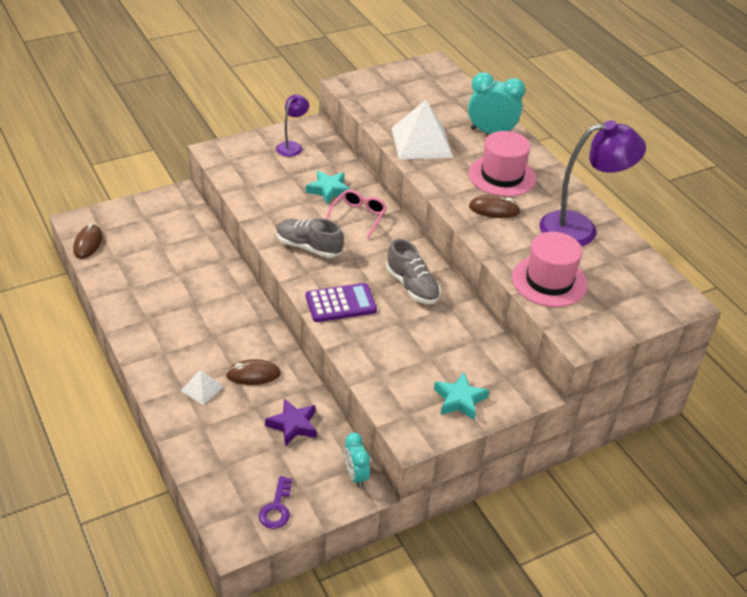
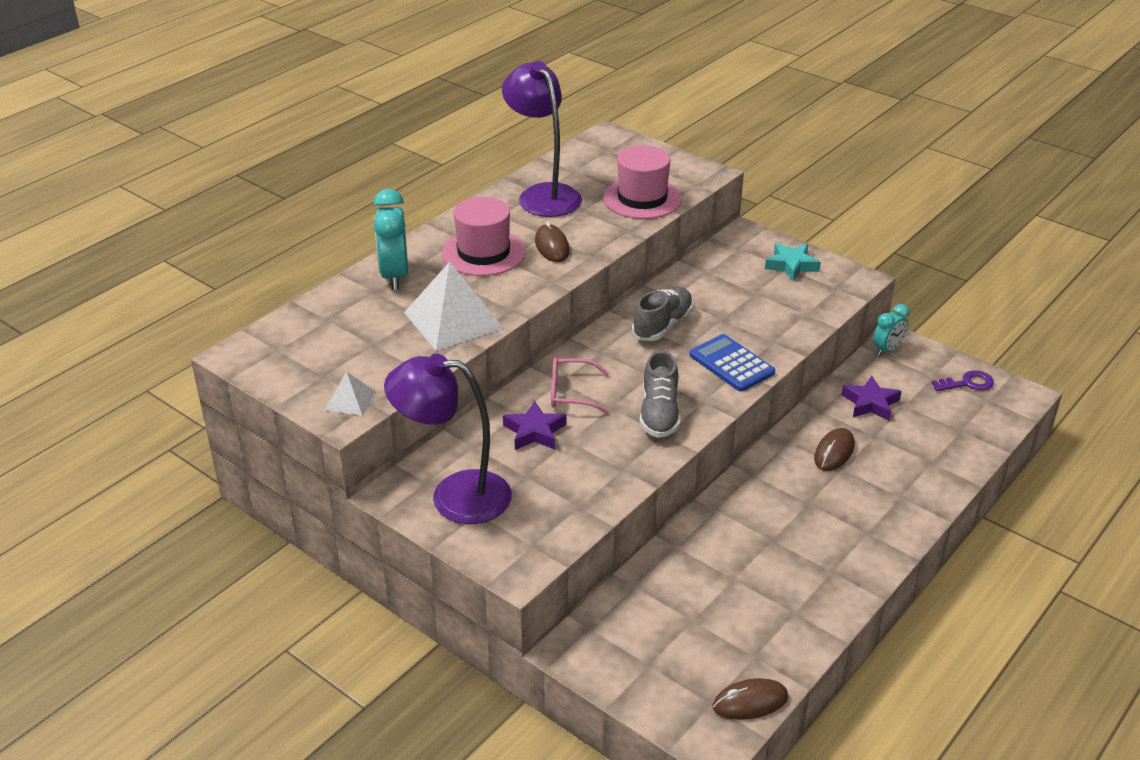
camera: 110 degrees left, 5 degrees down
white pyramid [181,369,223,405] -> white pyramid moved to [325,371,375,416]
brown mouse [226,359,281,385] -> brown mouse turned 60 degrees clockwise [814,428,854,471]
purple lamp [276,94,309,157] -> purple lamp [384,354,512,524], size x1.90
turquoise star [306,171,350,204] -> purple star [503,401,567,450]
purple calculator [306,283,377,322] -> blue calculator [690,334,775,391]

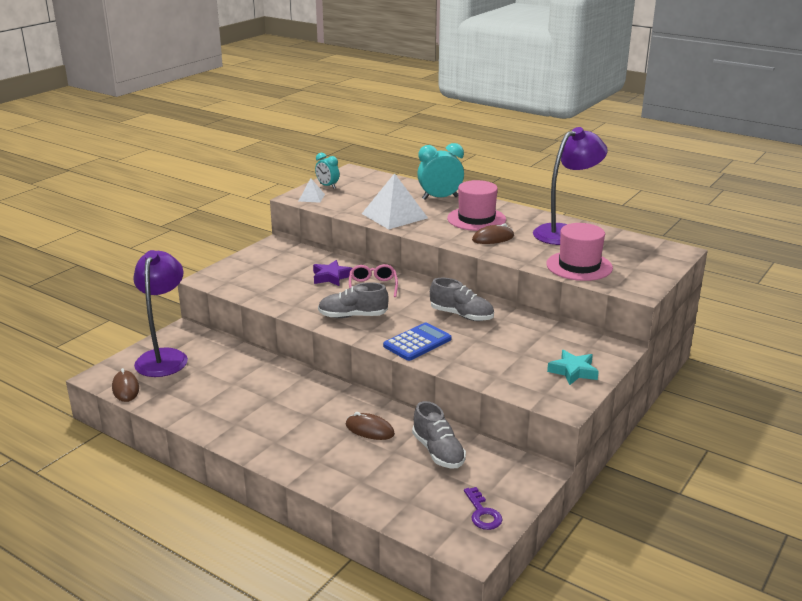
camera: 85 degrees right, 10 degrees down
purple lamp [384,354,512,524] -> purple lamp moved to [133,250,188,377]
purple star [841,376,902,421] -> grey shoe [412,401,466,468]
turquoise clock [873,304,910,356] -> turquoise clock moved to [315,153,339,188]

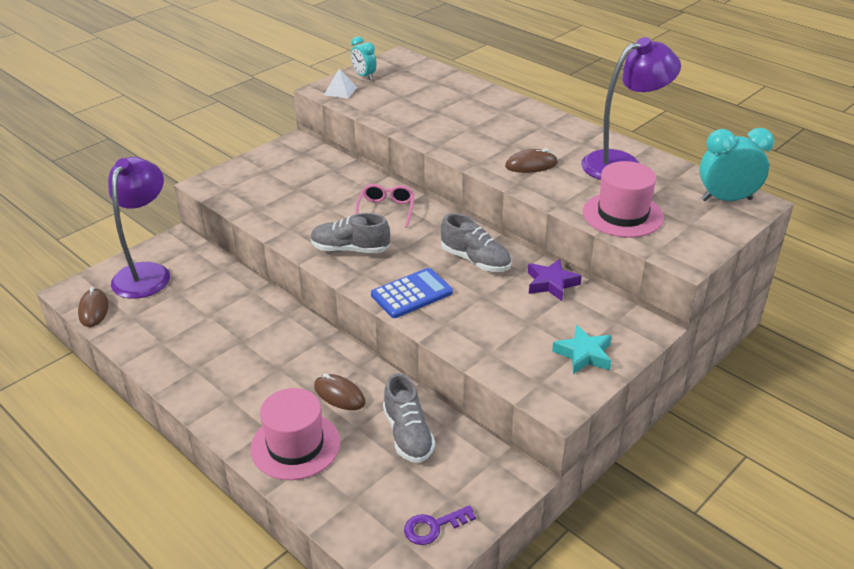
camera: 10 degrees right, 10 degrees up
purple star [313,260,352,286] -> purple star moved to [528,259,582,301]
white pyramid [362,173,428,229] -> none
turquoise clock [417,143,464,200] -> turquoise clock moved to [699,128,774,201]
pink hat [447,180,506,231] -> pink hat moved to [250,388,340,480]
purple key [464,487,502,530] -> purple key turned 75 degrees clockwise [404,505,476,545]

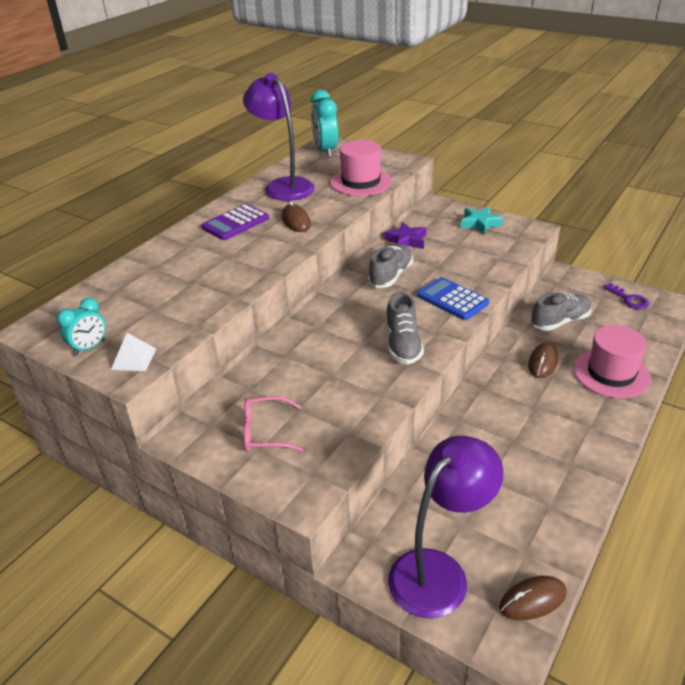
camera: 100 degrees left, 0 degrees up
purple lamp [108,157,170,299] -> purple lamp turned 135 degrees clockwise [388,436,503,619]
pink glasses [355,184,414,228] -> pink glasses moved to [244,396,304,452]
none -> purple calculator [201,204,269,240]

